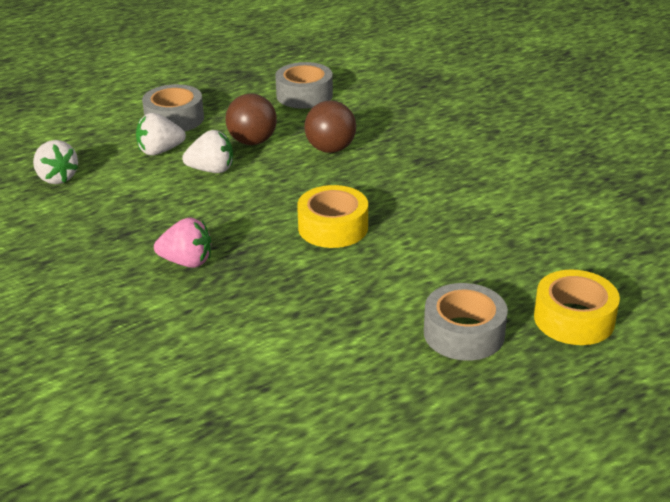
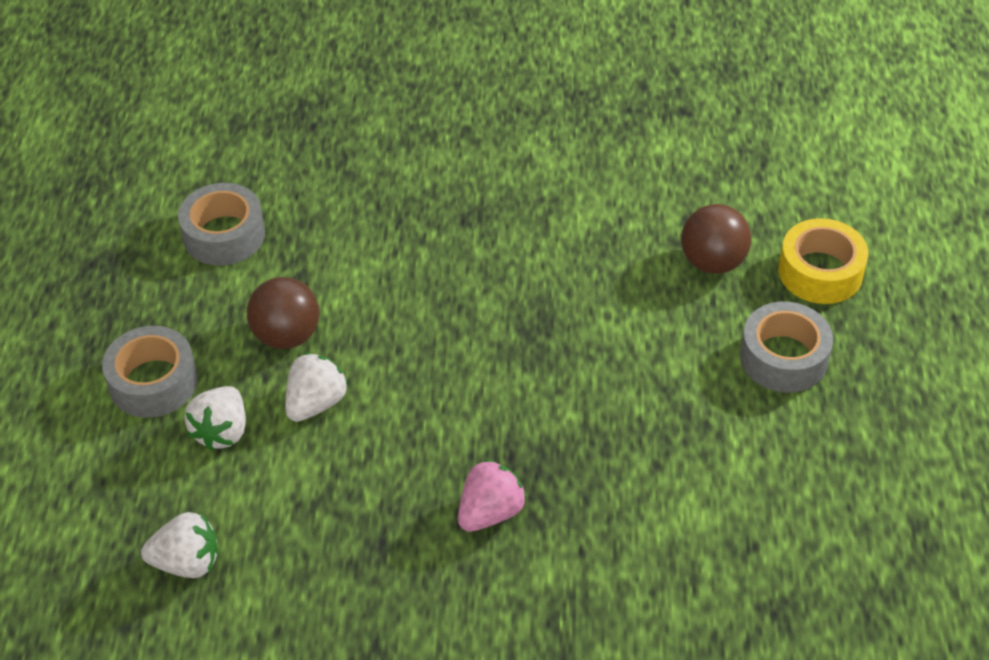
camera: 55 degrees left, 15 degrees up
yellow tape [297,185,368,248] -> none
brown ball [304,100,356,153] -> brown ball moved to [681,204,751,274]

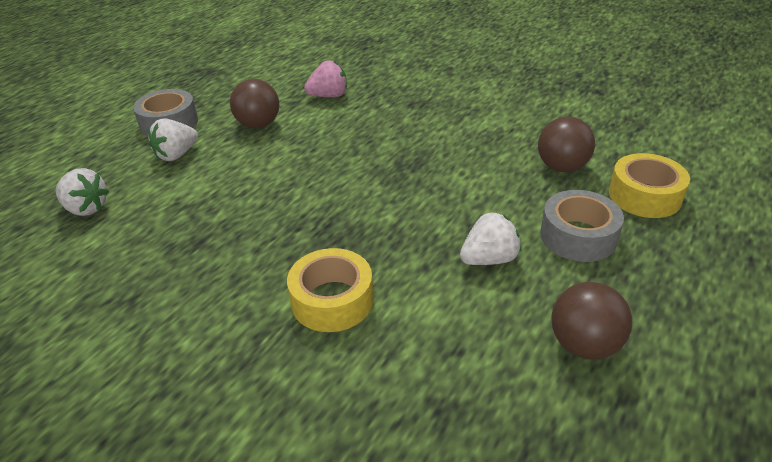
camera: 30 degrees right, 10 degrees down
grey tape [178,183,265,266] -> none
white strawberry [285,353,348,422] -> white strawberry moved to [460,212,521,265]
pink strawberry [458,459,527,532] -> pink strawberry moved to [304,60,347,97]
none -> yellow tape [287,248,373,332]
none -> brown ball [551,282,632,359]

